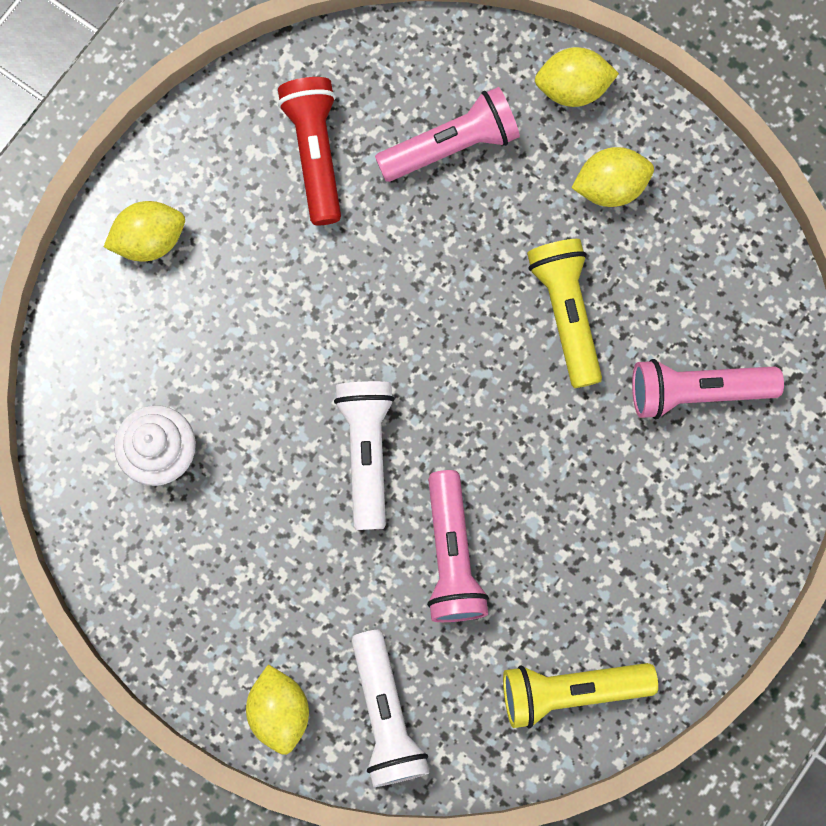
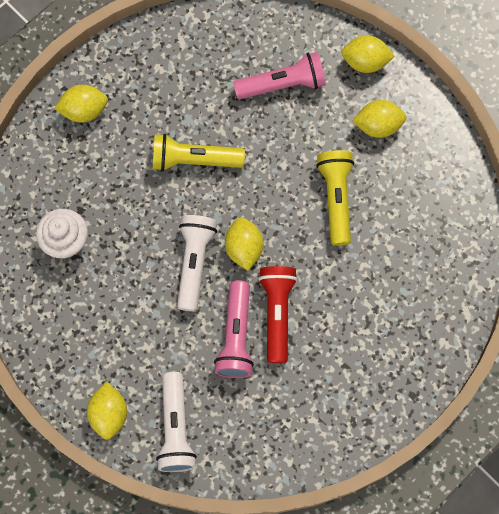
camera: 10 degrees right, 5 degrees down
red flashlight [278,77,341,225] -> red flashlight moved to [259,266,298,363]
yellow flashlight [503,663,658,728] -> yellow flashlight moved to [153,134,245,172]
pink flashlight [632,359,784,419] -> none
none -> yellow lemon [225,217,263,271]

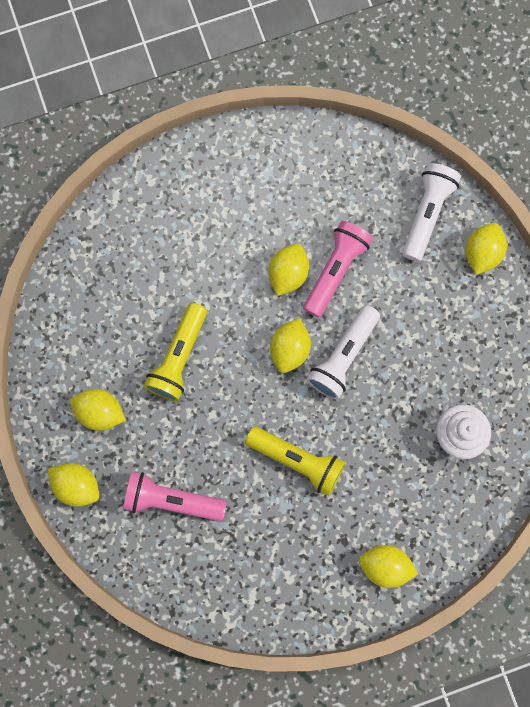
camera: 155 degrees left, 5 degrees up
red flashlight [259,266,298,363] -> yellow lemon [269,244,309,296]

